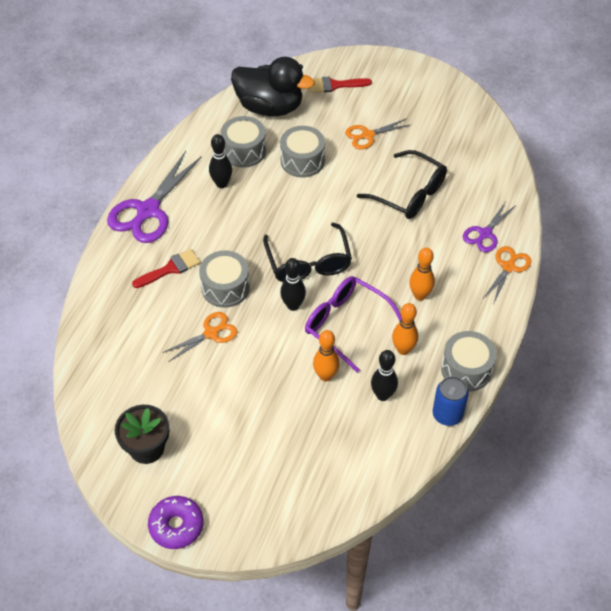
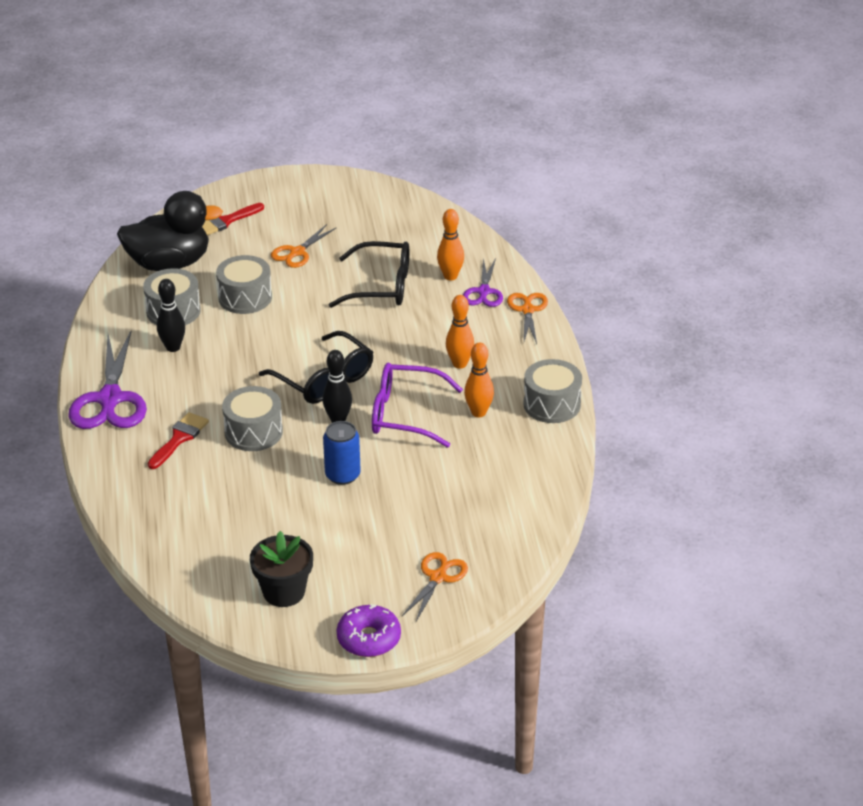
camera: 30 degrees left, 15 degrees down
orange scissors [162,312,237,362] -> orange scissors moved to [402,552,468,621]
orange bowling pin [313,330,340,382] -> orange bowling pin moved to [437,209,464,280]
black bowling pin [371,350,398,401] -> none
blue can [433,376,469,426] -> blue can moved to [323,421,361,485]

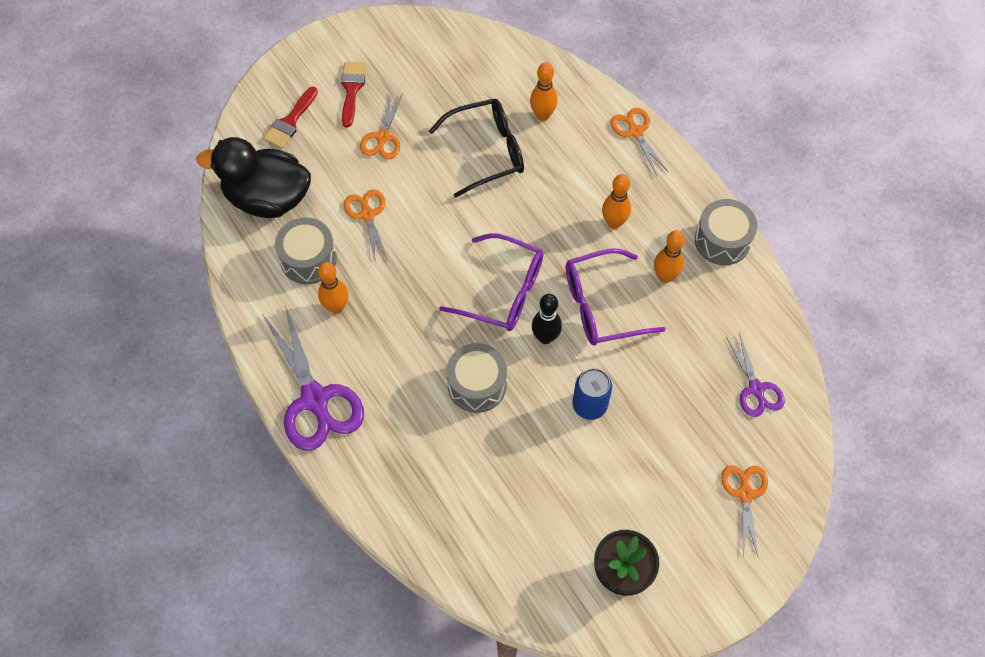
camera: 25 degrees left, 25 degrees up
black duck [117,191,223,271] -> black duck turned 135 degrees counterclockwise [196,137,311,218]
red brush [148,412,209,469] -> red brush moved to [341,62,366,128]
black bowling pin [157,279,185,352] -> orange bowling pin [318,262,348,314]
grey drum [216,255,272,314] -> orange scissors [344,189,389,262]
black glasses [259,331,373,404] -> purple glasses [439,233,543,331]
purple donut [337,604,401,657] -> none
purple scissors [463,258,503,307] -> purple scissors moved to [726,333,785,417]

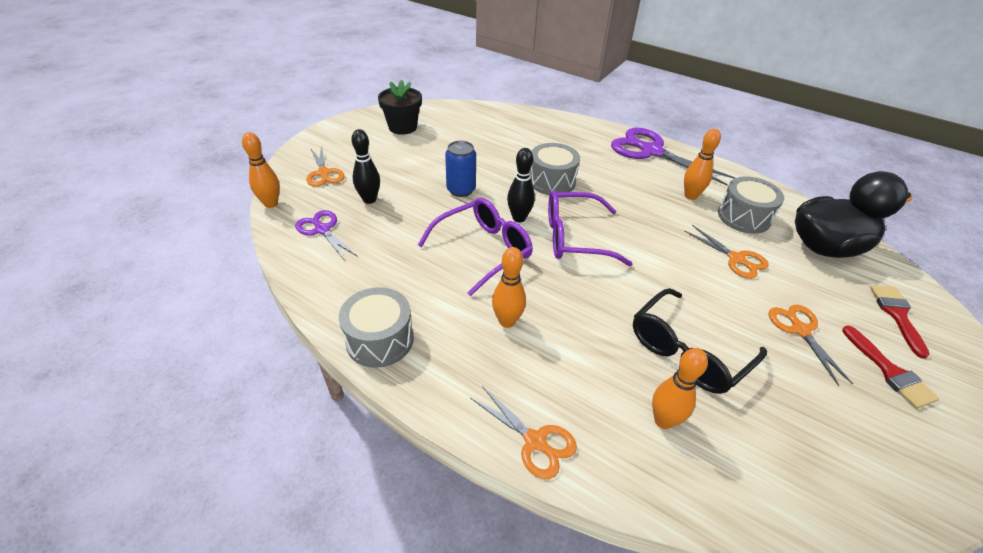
camera: 155 degrees right, 20 degrees down
orange bowling pin [654,230,685,283] -> orange bowling pin moved to [242,132,280,208]
none -> black bowling pin [352,129,380,204]

